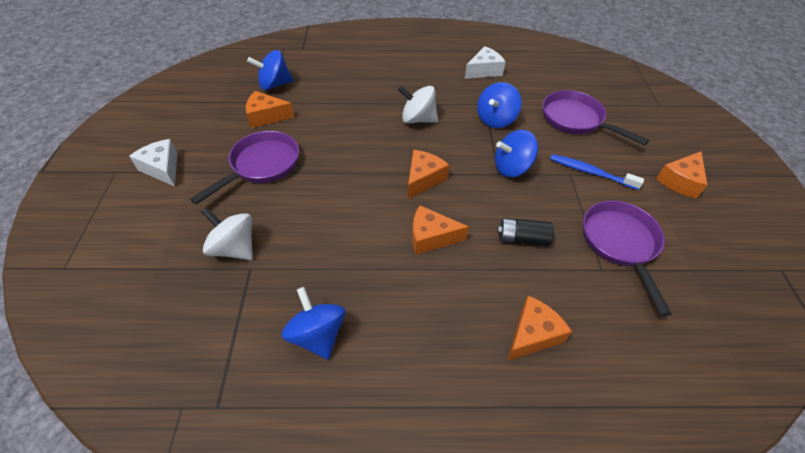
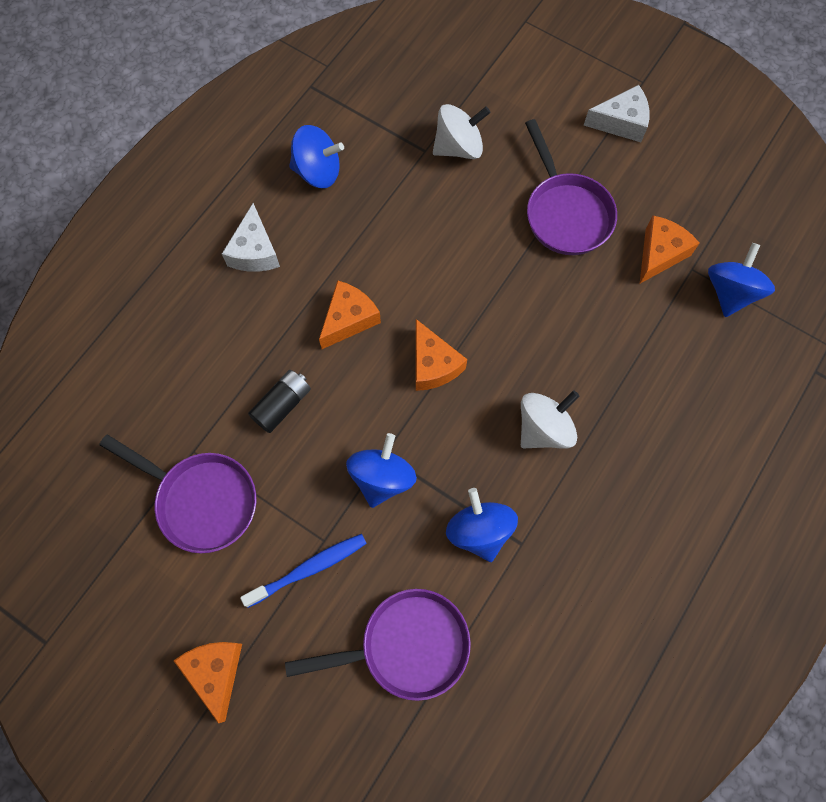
camera: 125 degrees right, 20 degrees up
white cheese [465,46,506,79] -> white cheese moved to [222,203,280,272]
orange cheese [507,295,572,361] -> none

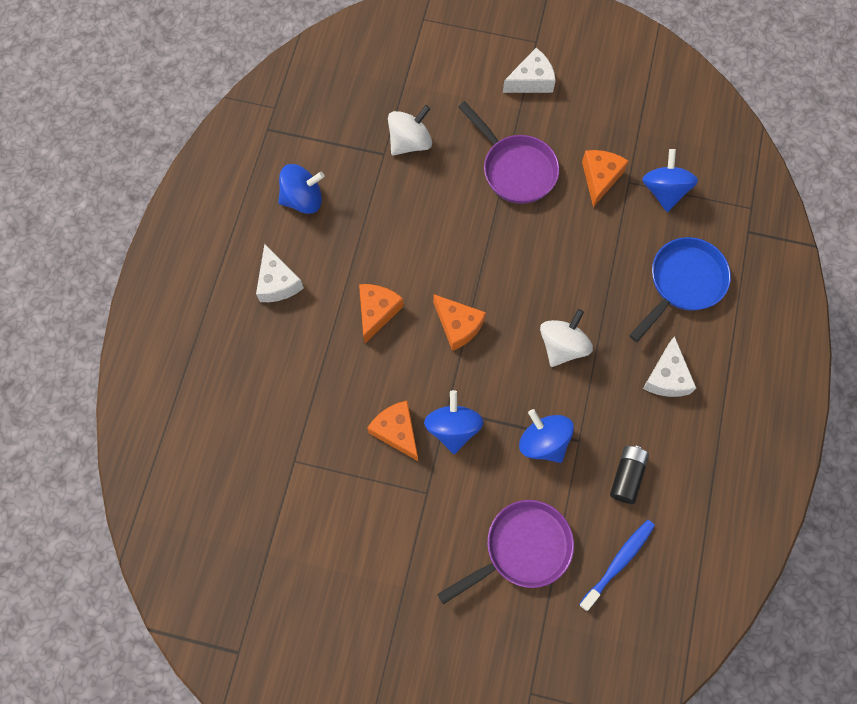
camera: 20 degrees left, 0 degrees up
purple pan [99,434,256,553] -> none
orange cheese [174,642,242,723] -> orange cheese moved to [367,401,418,461]
blue toothbrush [240,534,367,608] -> blue toothbrush moved to [579,520,655,611]
black battery [248,370,311,433] -> black battery moved to [610,445,649,504]
none -> blue pan [629,237,731,342]
none -> white cheese [643,336,696,397]

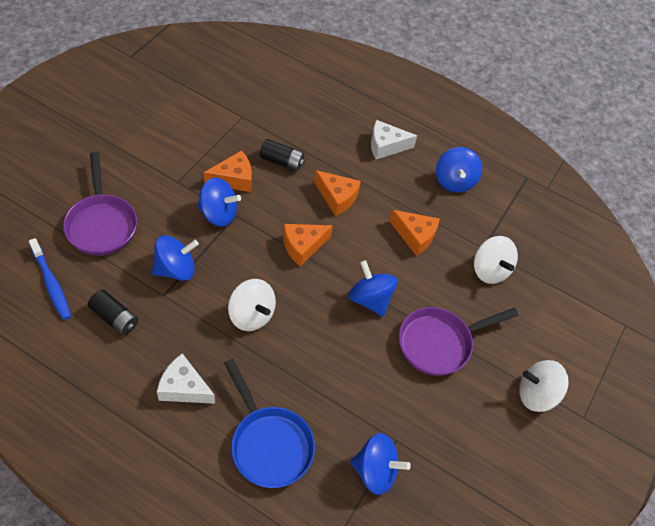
camera: 100 degrees right, 15 degrees down
white cheese [503,48,556,93] -> white spinning top [519,360,569,412]
orange cheese [582,150,629,207] -> orange cheese moved to [390,210,440,256]
none -> black battery [260,139,305,171]
none -> blue spinning top [348,260,398,316]

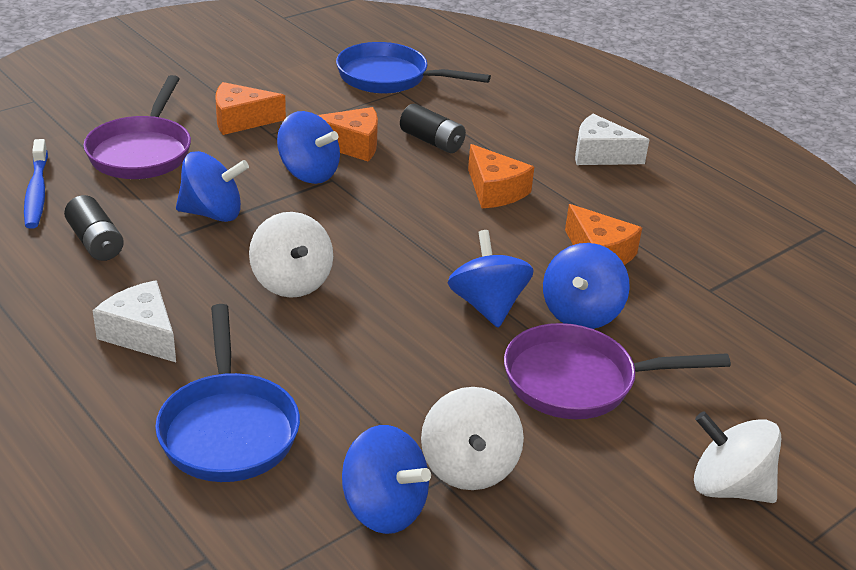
camera: 25 degrees right, 20 degrees down
orange cheese [283,224,333,266] -> orange cheese moved to [216,82,286,135]
blue spinning top [436,147,482,193] -> blue spinning top moved to [543,243,630,329]
white spinning top [474,236,518,284] -> white spinning top moved to [421,387,524,490]
none -> blue pan [336,42,491,94]

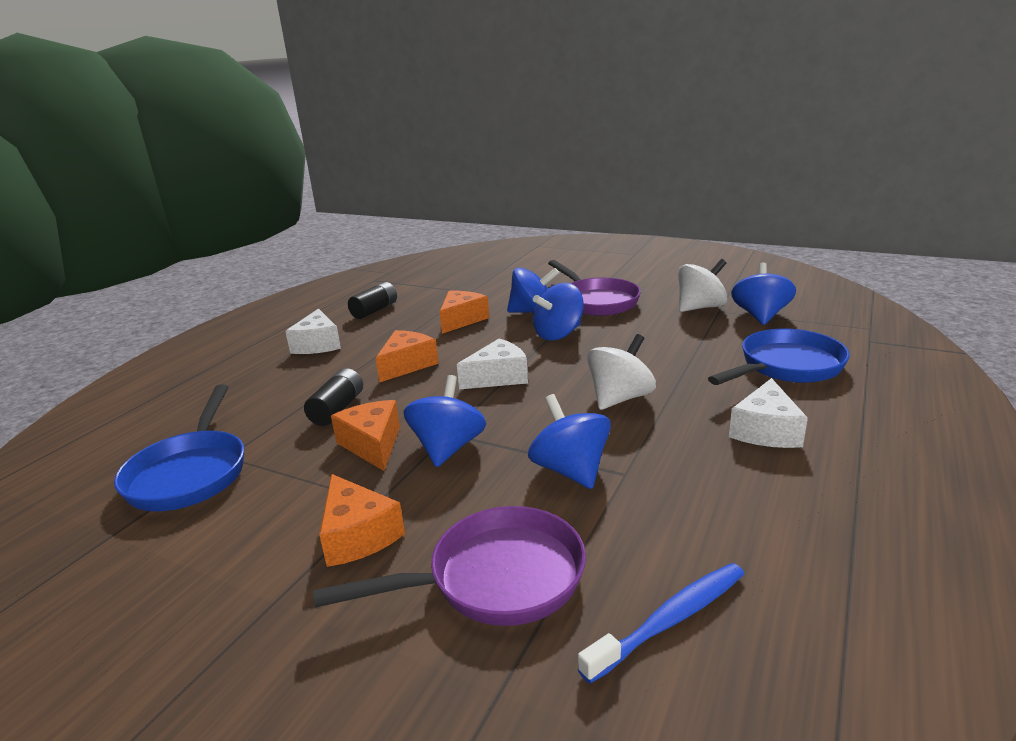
camera: 110 degrees left, 10 degrees down
black battery [64,195,124,261] -> black battery moved to [348,282,397,319]
white spinning top [694,411,781,503] -> none
none -> white cheese [457,339,528,389]

